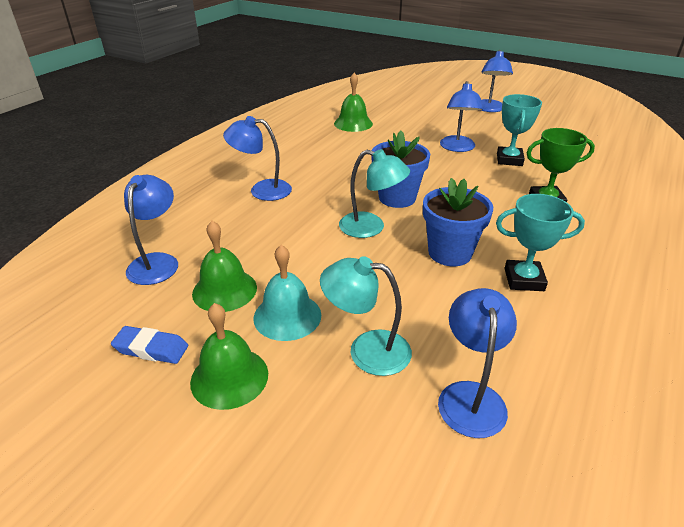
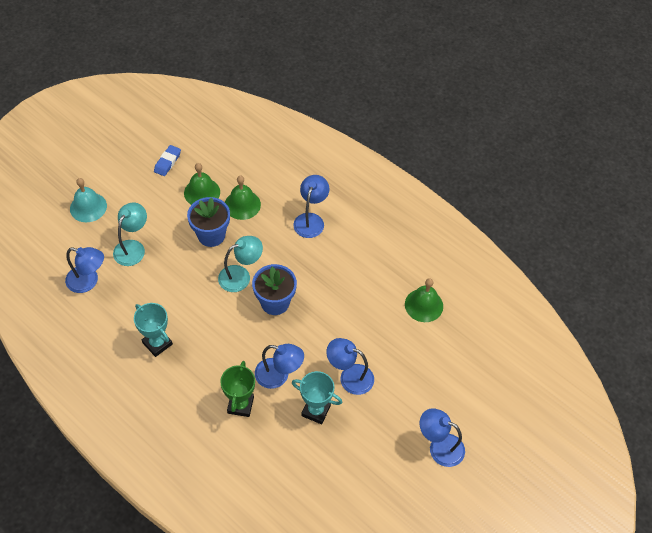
camera: 100 degrees right, 20 degrees up
blue lamp [124,175,178,285] -> blue lamp moved to [255,344,304,389]
green bell [190,303,268,410] -> green bell moved to [225,176,261,220]
turquoise bell [254,245,321,341] -> turquoise bell moved to [70,178,107,222]
turquoise lamp [339,149,410,238] -> turquoise lamp turned 150 degrees counterclockwise [218,236,263,292]
blue flower pot [423,178,493,266] -> blue flower pot moved to [187,197,230,247]
turquoise trophy [496,194,585,291] -> turquoise trophy turned 60 degrees counterclockwise [134,303,173,357]

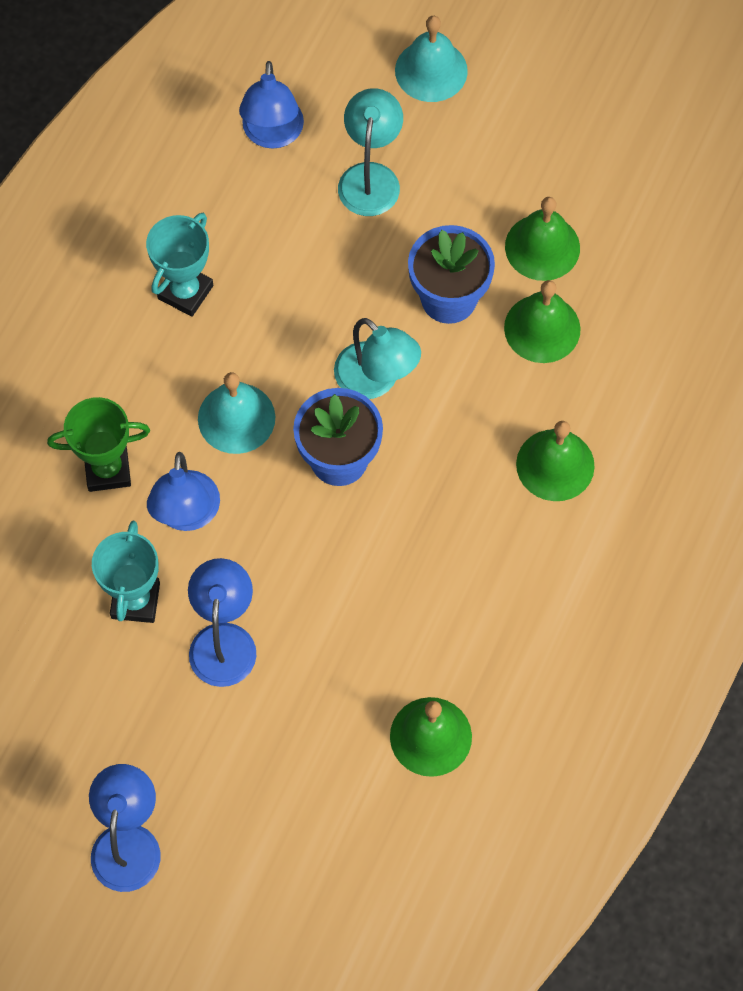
camera: 75 degrees right, 10 degrees up
turquoise lamp [113,202,147,266] -> turquoise lamp turned 90 degrees counterclockwise [338,88,403,216]
blue eraser [154,145,181,176] -> none
blue lamp [293,175,329,238] -> green bell [516,421,595,501]
none -> turquoise bell [198,372,275,454]

